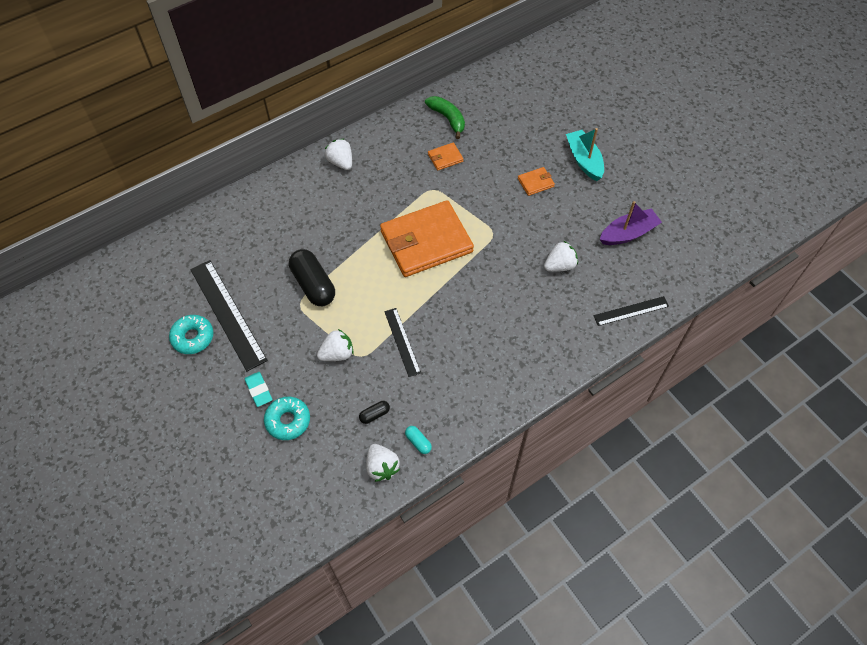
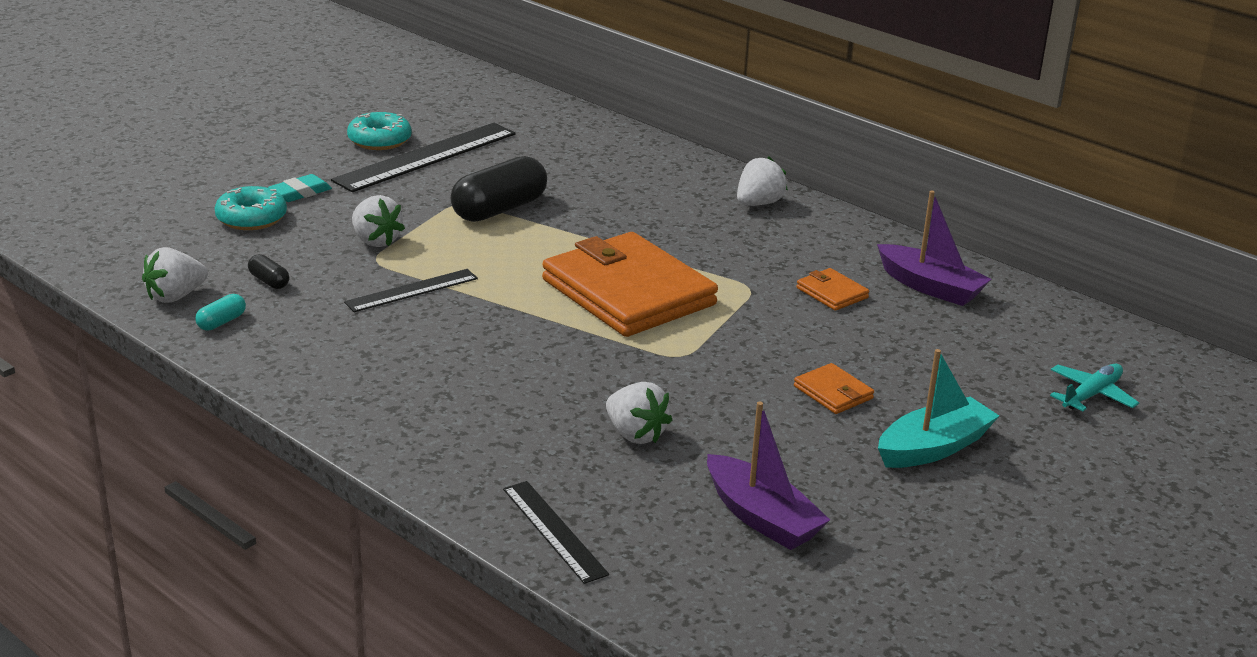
camera: 75 degrees right, 30 degrees down
green banana [425,96,465,139] -> purple boat [877,190,991,306]
none -> turquoise plane [1050,364,1139,411]

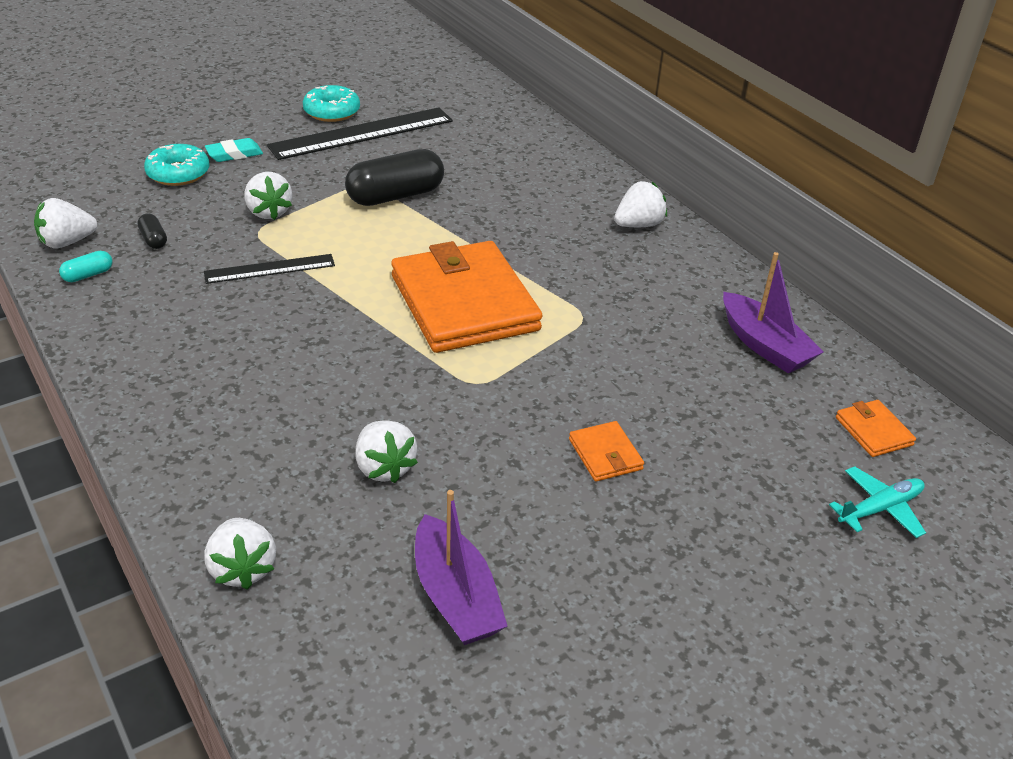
camera: 15 degrees right, 10 degrees up
black ruler [503,481,609,584] -> white strawberry [204,518,276,590]
orange wallet [796,268,869,311] -> orange wallet moved to [836,400,916,457]
turquoise boat [878,349,999,468] -> none

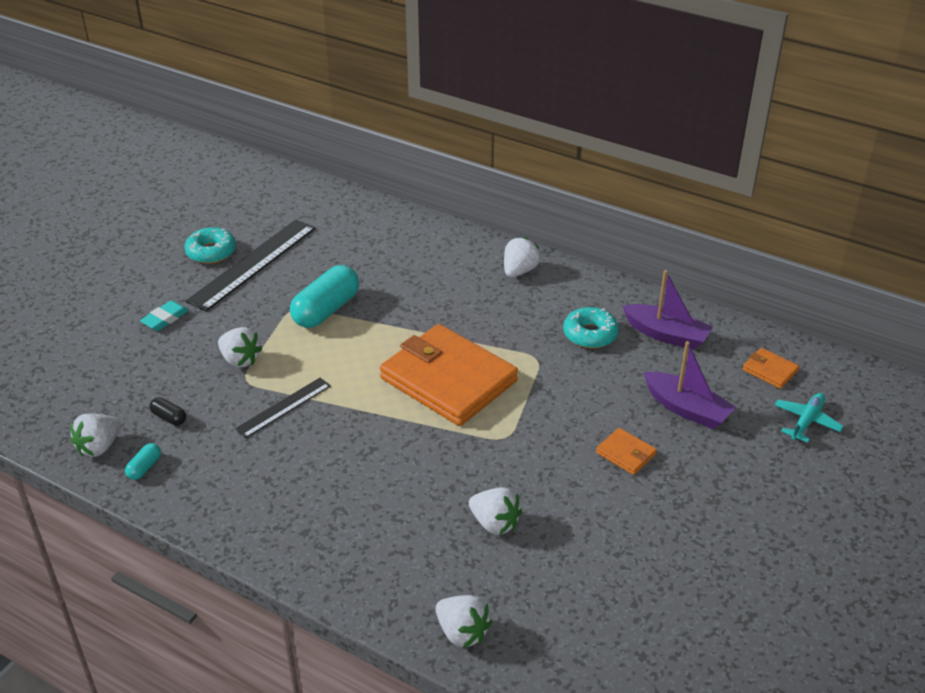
camera: 25 degrees left, 0 degrees up
turquoise donut [144,144,209,186] -> turquoise donut moved to [563,307,619,348]
black capsule [345,149,444,206] -> turquoise capsule [290,265,359,328]
purple boat [415,490,507,645] -> purple boat moved to [643,341,736,429]

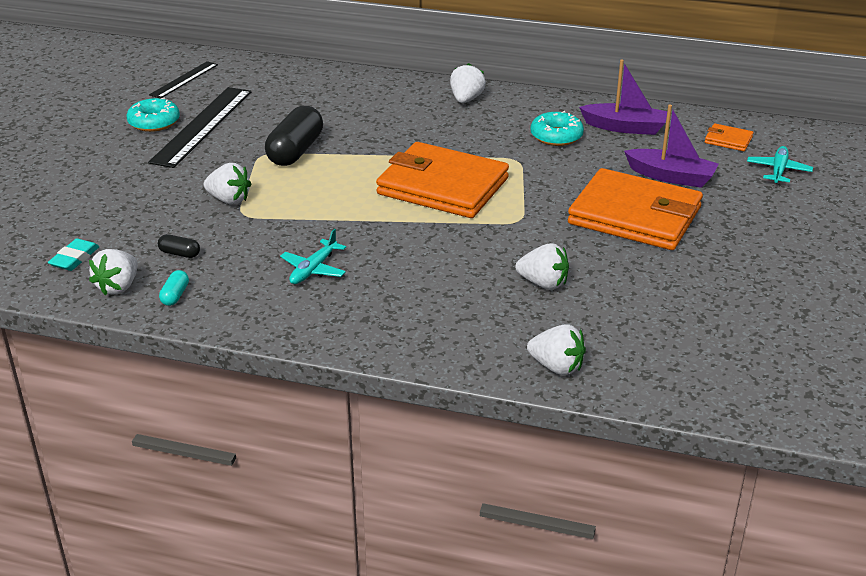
camera: 15 degrees left, 5 degrees down
turquoise eraser [140,301,189,331] -> turquoise eraser moved to [48,239,100,271]
black ruler [235,378,331,438] -> black ruler moved to [149,61,218,99]
turquoise capsule [290,265,359,328] -> black capsule [265,106,323,166]
orange wallet [596,428,657,475] -> orange wallet [568,168,703,250], size x2.45
none -> turquoise plane [280,229,346,284]

